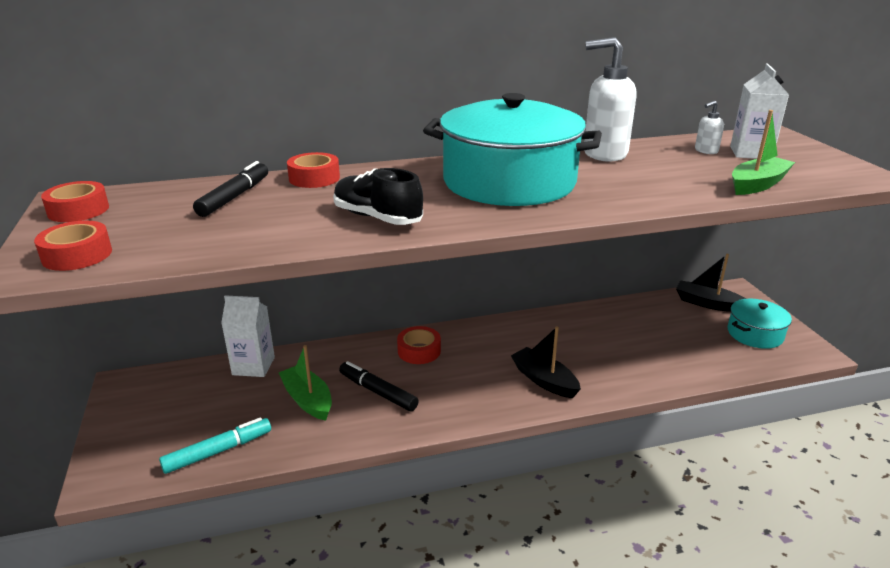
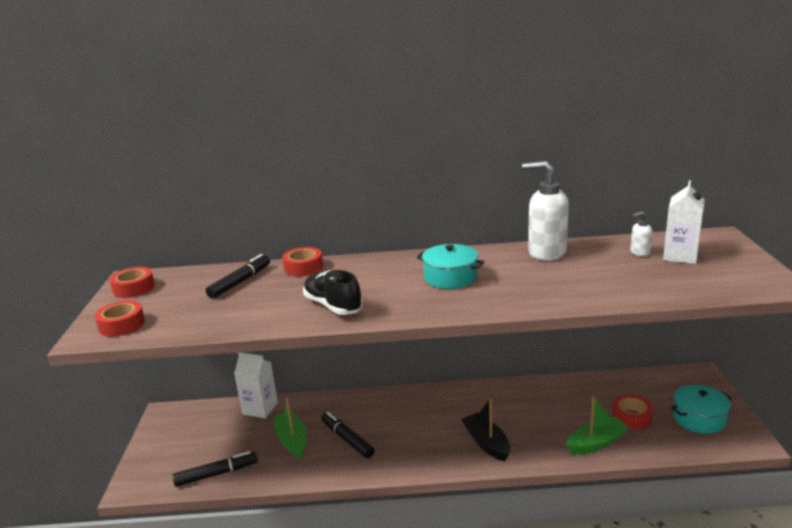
camera: 15 degrees right, 5 degrees down
turquoise marker [159,417,271,474] -> black marker [172,451,258,487]
red tape [397,326,441,364] -> red tape moved to [612,394,653,429]
turquoise pot [423,93,602,206] -> turquoise pot [417,244,484,289], size x0.49
black boat [676,254,746,312] -> none
green boat [732,110,795,195] -> green boat moved to [566,396,629,455]

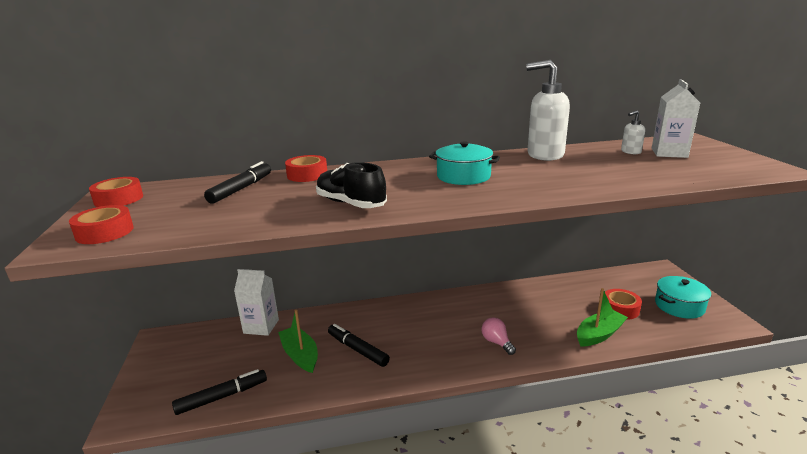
camera: 10 degrees left, 0 degrees up
black boat [461,398,510,461] -> pink light bulb [482,317,516,355]

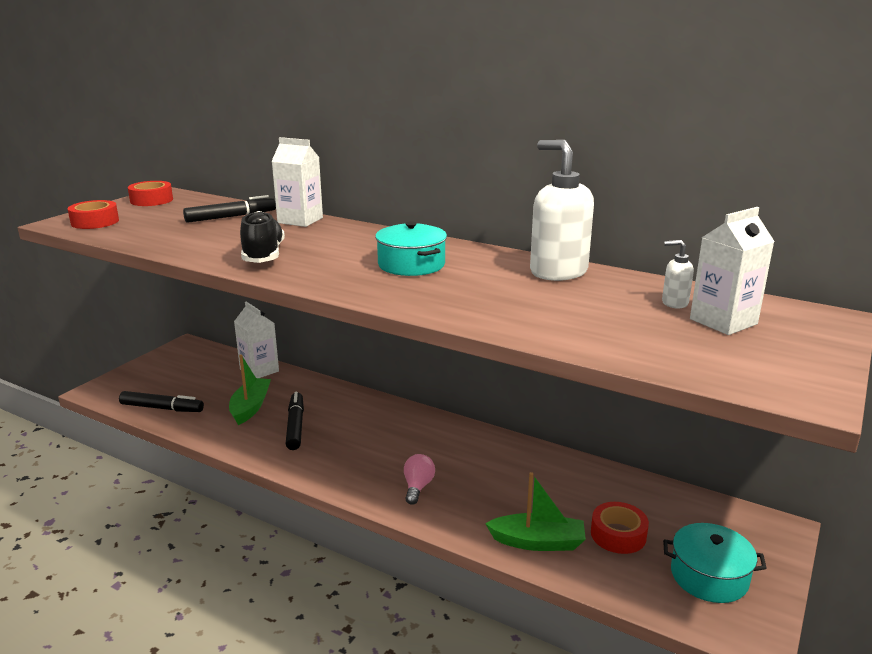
camera: 40 degrees right, 0 degrees up
red tape [285,155,327,182] -> white carton [271,137,323,227]

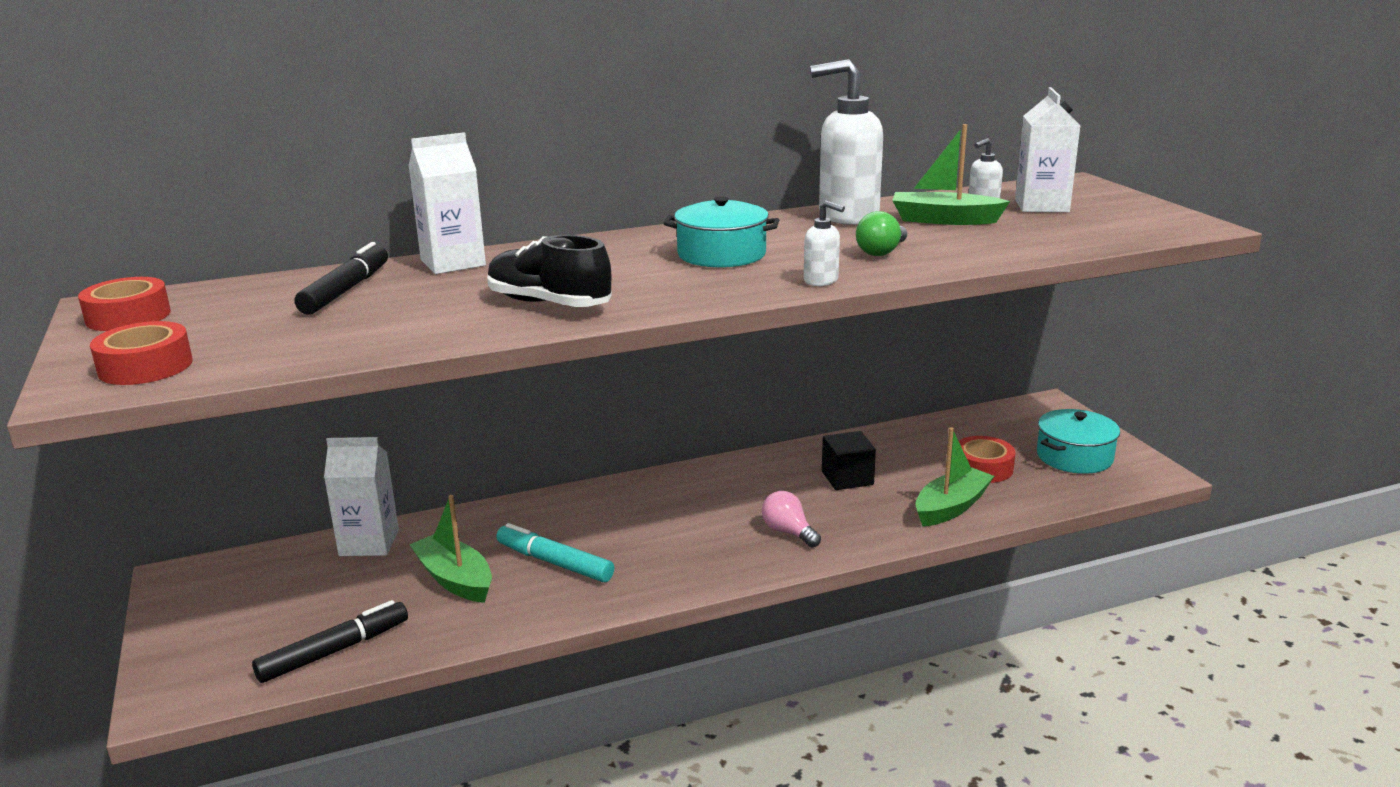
camera: 50 degrees left, 0 degrees up
black marker [286,392,304,450] -> turquoise marker [496,523,614,582]
none -> white soap dispenser [804,201,845,286]
none -> black cube [822,431,876,490]
none -> green light bulb [856,211,907,256]
none -> green boat [892,124,1010,225]

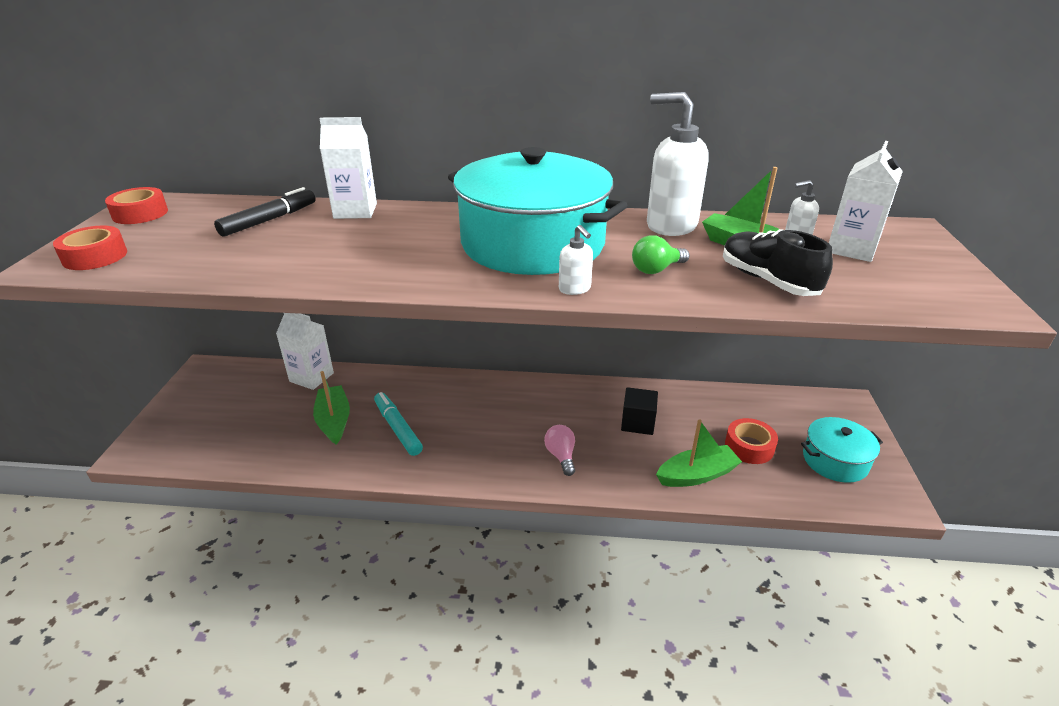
camera: 25 degrees right, 10 degrees up
black marker [252,600,408,683] -> none
black shoe [487,235,612,307] -> black shoe moved to [723,229,833,296]
turquoise pot [663,197,779,267] -> turquoise pot [448,147,627,275], size x2.03

